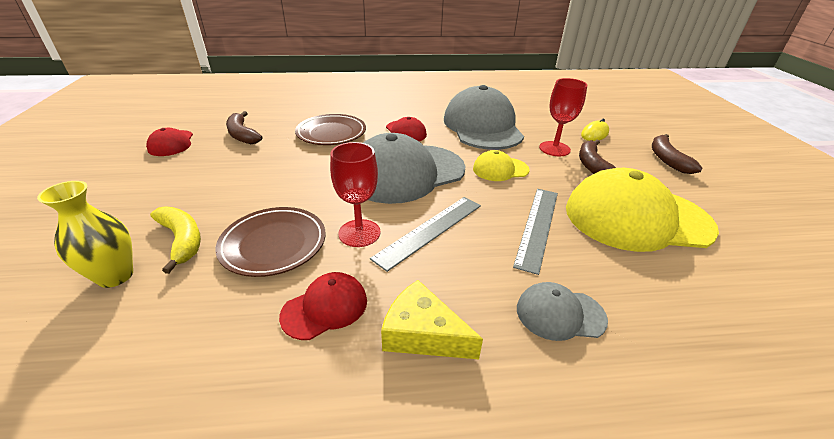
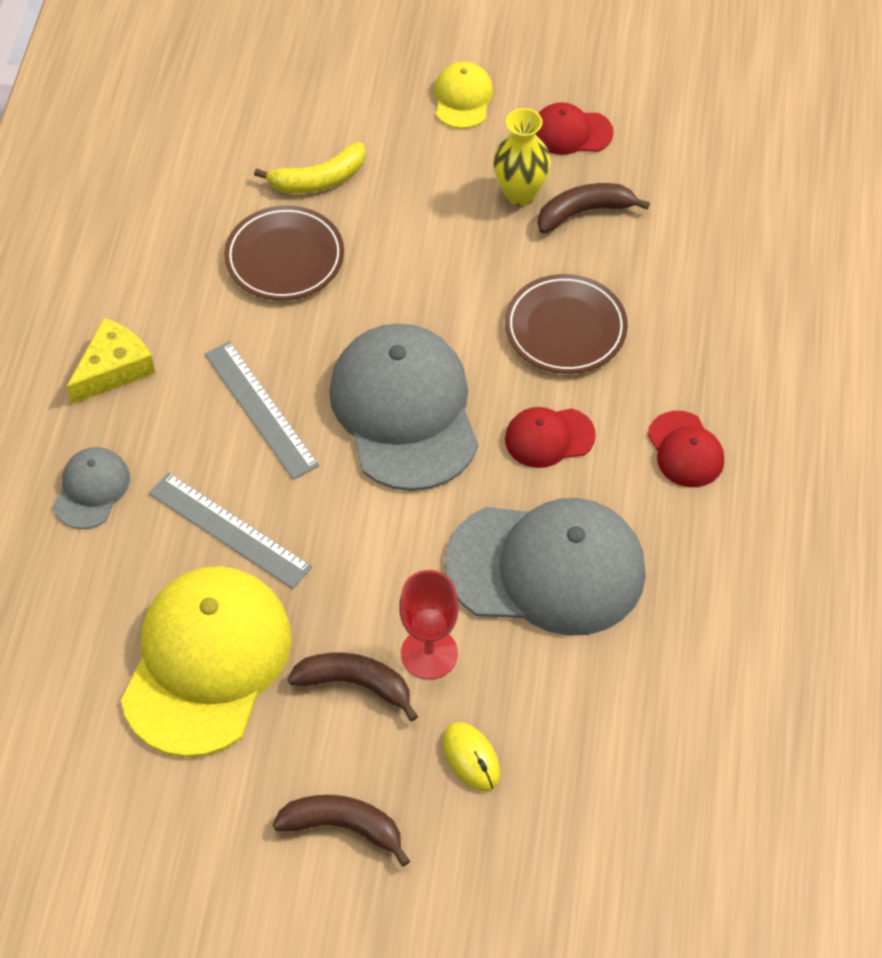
camera: 105 degrees right, 20 degrees up
yellow vase [37,181,133,288] -> yellow vase moved to [493,108,551,206]
red cap [279,272,367,340] -> red cap moved to [648,411,724,487]
red goblet [330,142,381,247] -> none
yellow cap [473,150,529,181] -> yellow cap moved to [434,62,493,129]

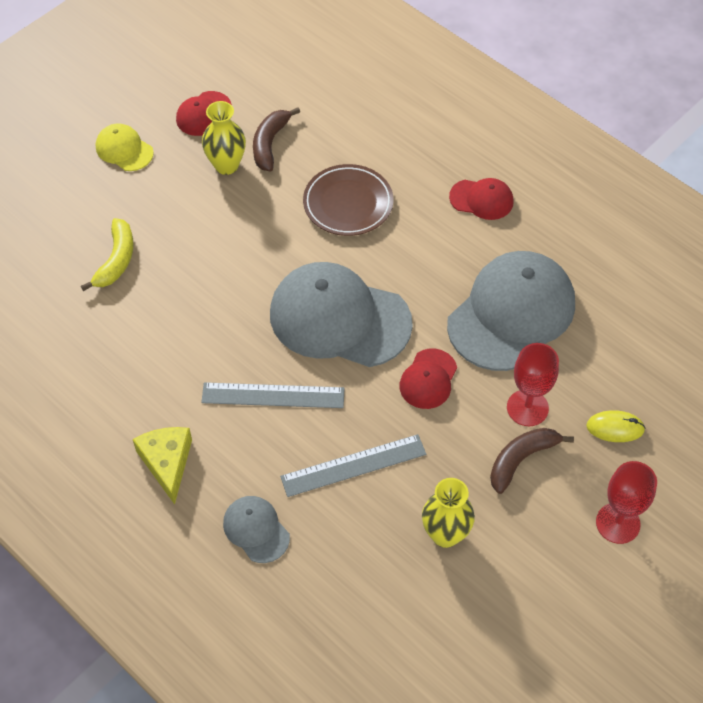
camera: 55 degrees left, 0 degrees up
yellow cap [121,566,291,757] -> yellow vase [422,478,475,548]
brown plate [224,205,344,300] -> none
brown banana [273,795,410,866] -> red goblet [596,461,657,544]
red cap [505,407,596,468] -> red cap moved to [400,349,457,409]

